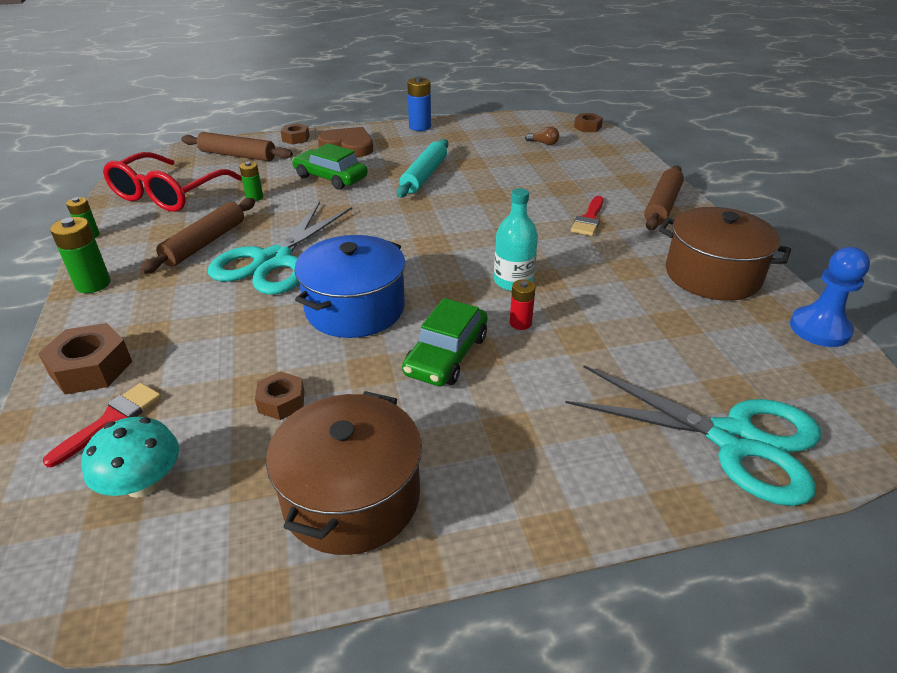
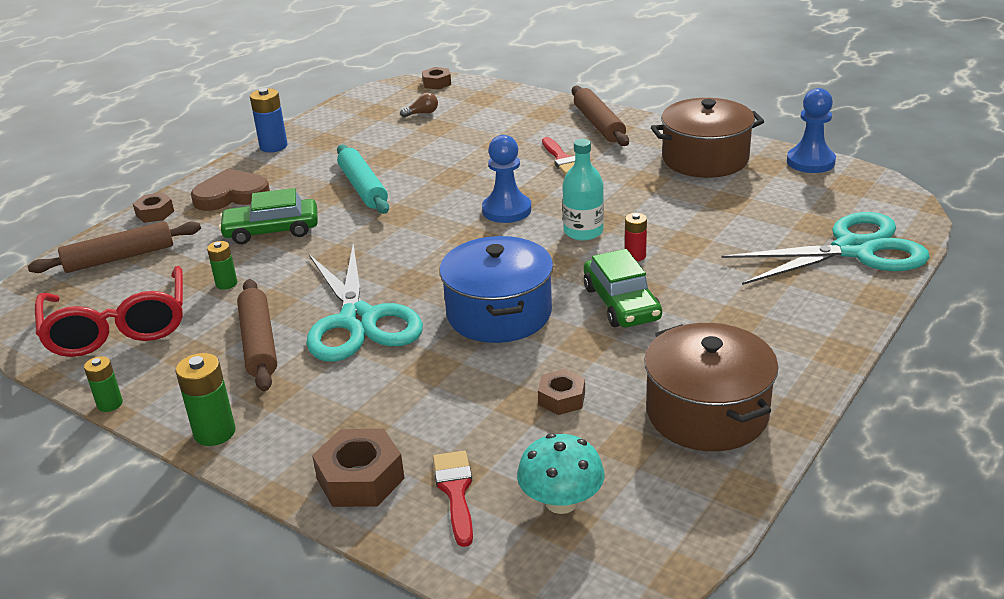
camera: 40 degrees left, 5 degrees down
none -> blue pawn [482,135,531,223]

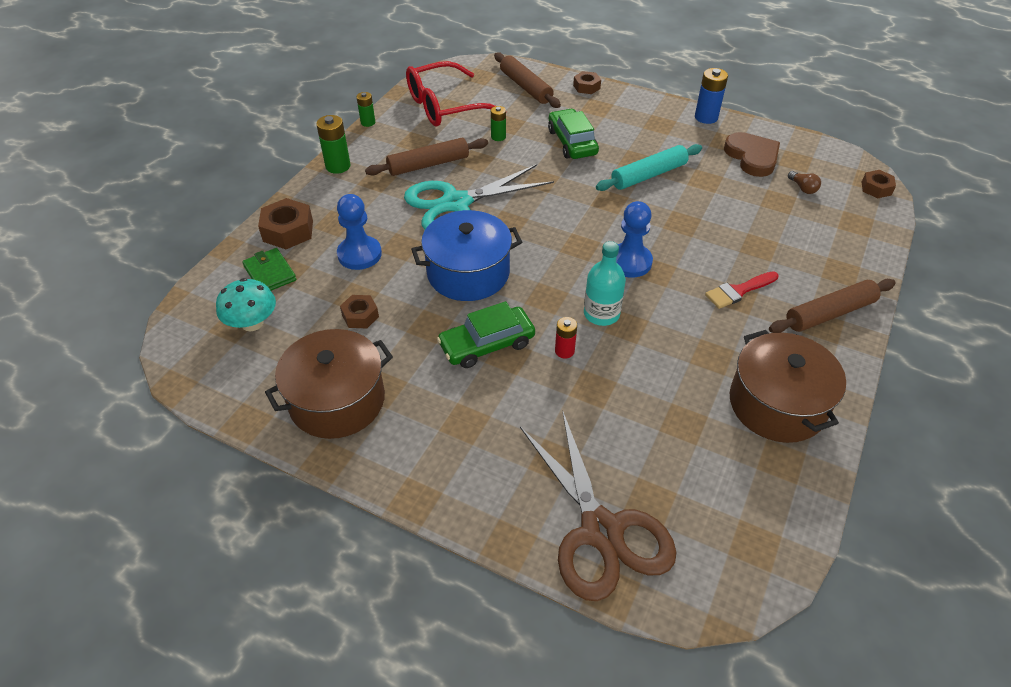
camera: 80 degrees right, 15 degrees up
brown heart [191,169,270,211] -> brown heart moved to [724,132,780,177]
red brush [433,451,473,547] -> green wallet [242,248,297,291]
turquoise scissors [721,212,930,285] -> brown scissors [520,411,677,601]
blue pawn [787,88,836,173] -> blue pawn moved to [337,194,382,270]

